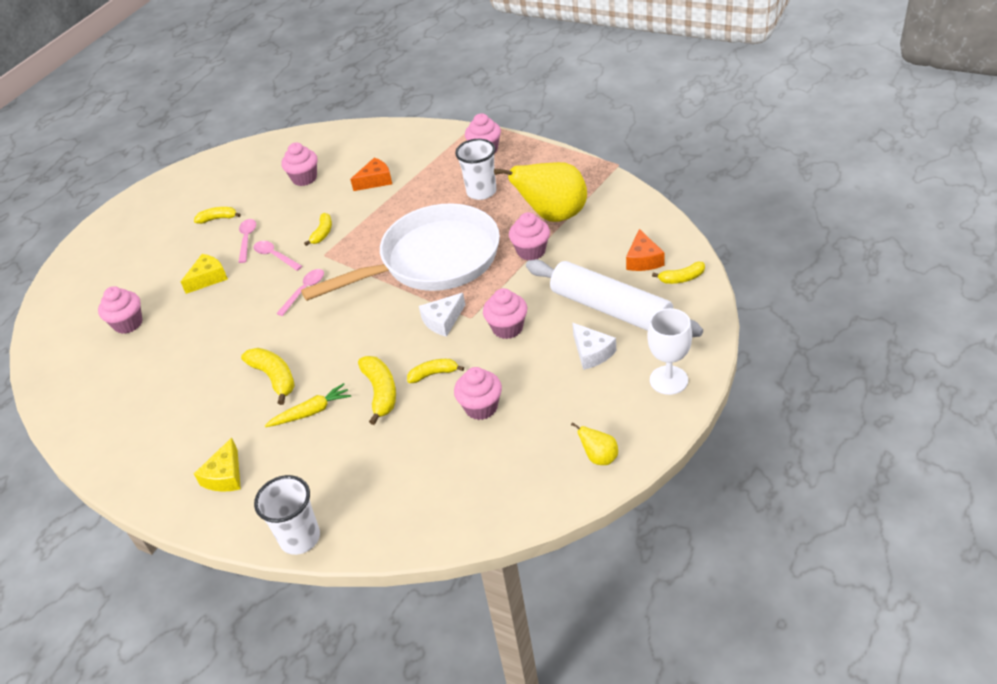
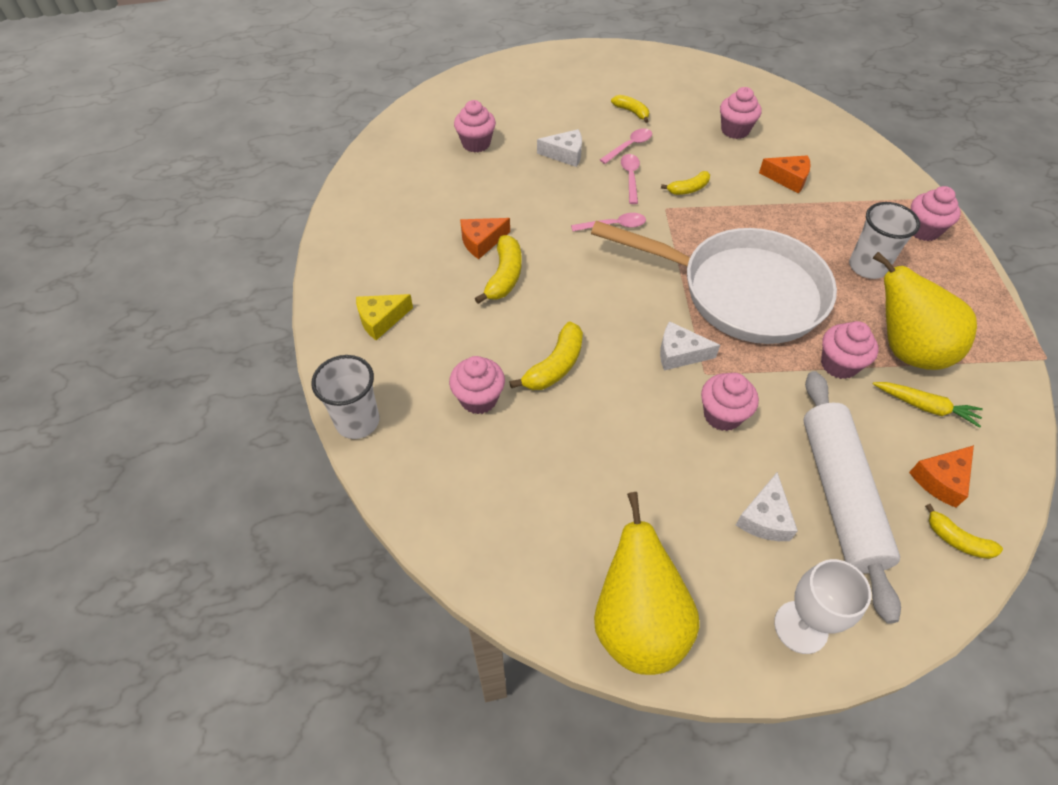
camera: 45 degrees right, 10 degrees up
yellow cheese [181,254,228,294] -> white cheese [537,129,582,167]
yellow carrot [265,383,351,427] -> yellow carrot moved to [873,382,983,428]
yellow banana [407,359,464,383] -> none
pink cupcake [454,367,502,420] -> pink cupcake moved to [449,356,505,414]
yellow pear [571,422,618,465] -> yellow pear [594,492,700,675], size x2.32
none -> orange cheese [460,218,510,259]

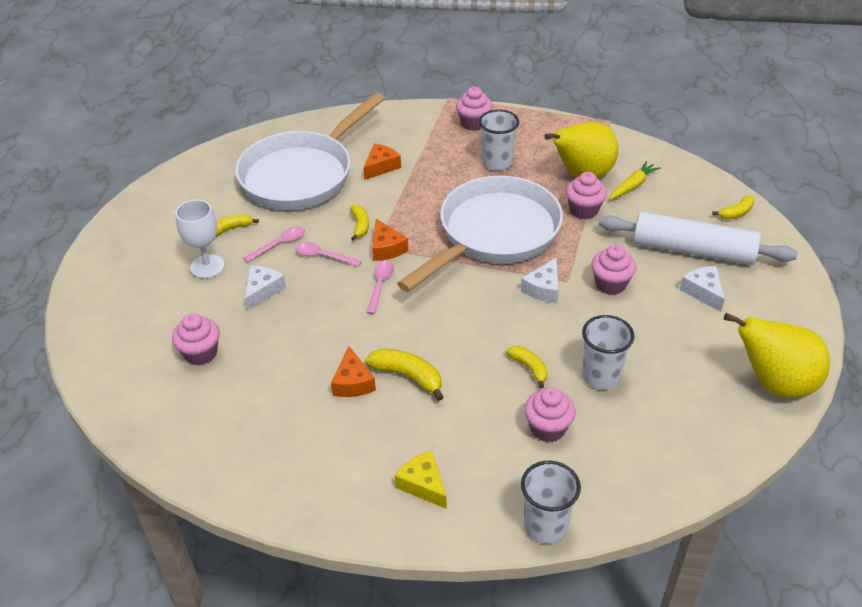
camera: 70 degrees left, 10 degrees down
yellow cheese [356,294,413,340] -> yellow cheese turned 150 degrees clockwise [395,451,447,509]
yellow banana [509,321,583,390] -> yellow banana [506,346,548,388], size x0.65
pink spoon [600,128,652,164] -> pink spoon turned 75 degrees clockwise [244,227,305,263]
pink cupcake [720,87,761,139] -> white pan [235,93,385,210]
white cheese [736,472,798,541] -> white cheese turned 150 degrees counterclockwise [680,266,725,312]
white goblet [774,559,871,654] -> white goblet moved to [175,200,224,279]
orange cheese [909,445,974,508] -> orange cheese moved to [372,219,408,261]
none -> white cup [582,315,634,390]

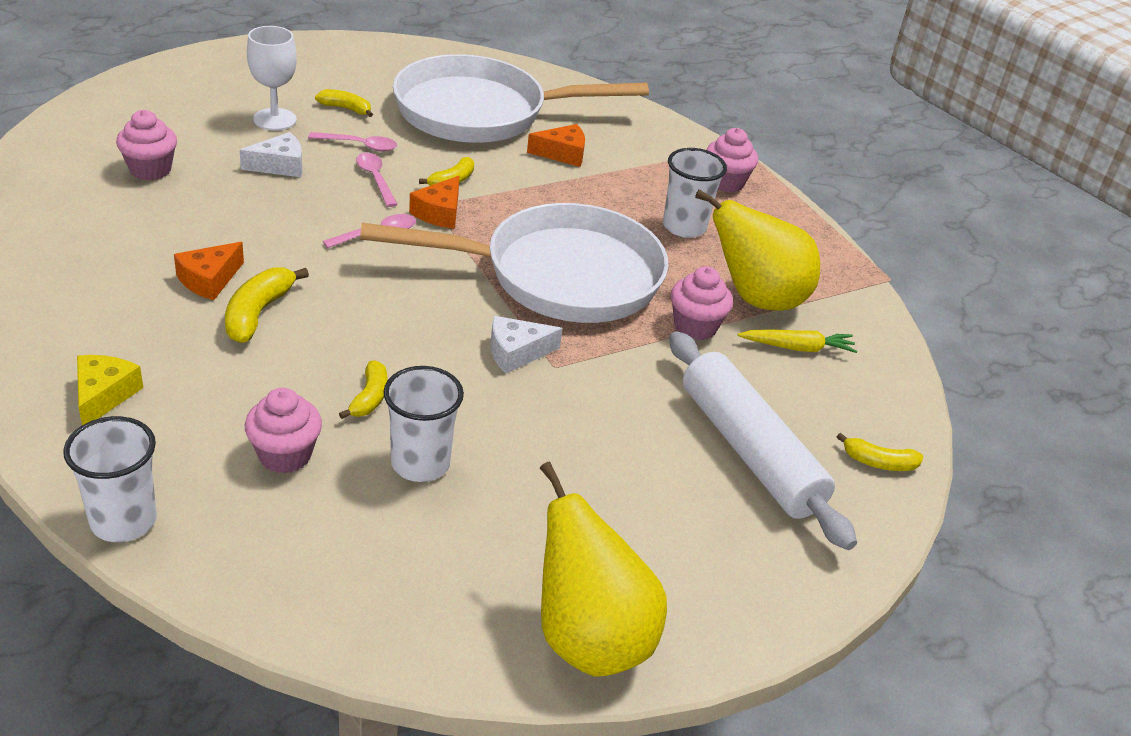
camera: 40 degrees right, 5 degrees down
yellow banana [365,349,444,401] -> yellow banana turned 150 degrees counterclockwise [225,267,309,343]
pink cupcake [591,244,636,295] -> none
white cheese [680,266,725,312] -> none

